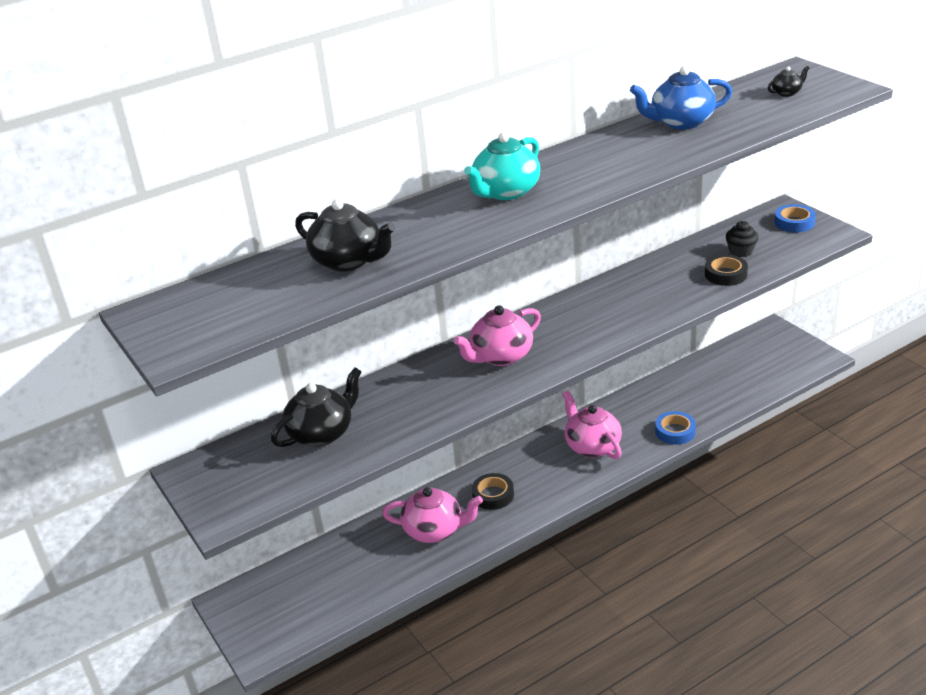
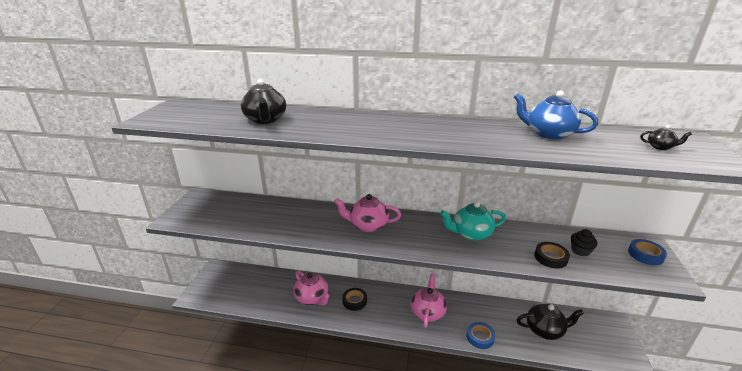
camera: 40 degrees right, 5 degrees down
black teapot [271,368,362,447] -> black teapot moved to [517,304,584,340]
turquoise teapot [464,132,540,200] -> turquoise teapot moved to [440,201,506,241]

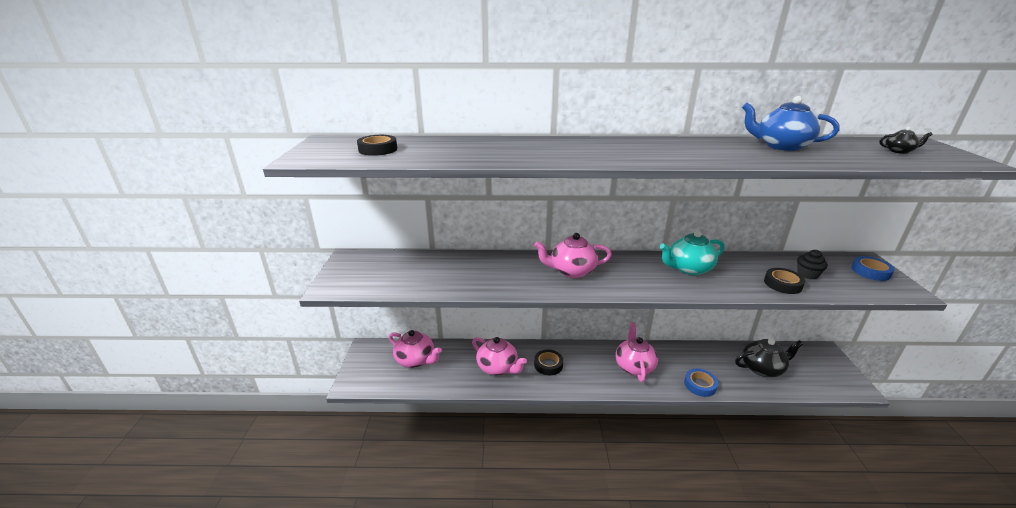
camera: 10 degrees left, 0 degrees up
black teapot [241,79,286,124] -> none
none -> black tape [357,135,397,156]
none -> pink teapot [389,330,442,368]

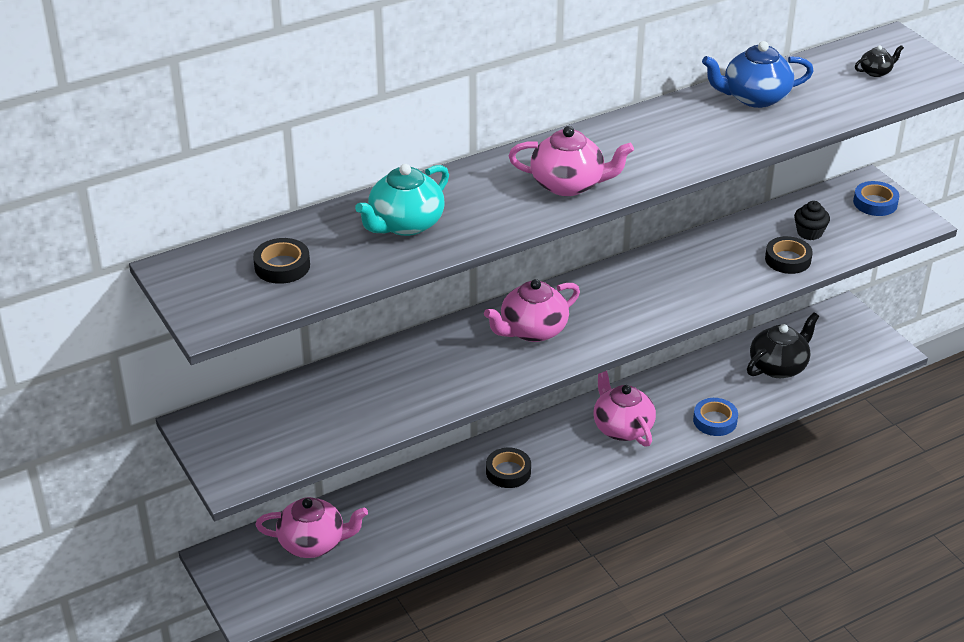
camera: 30 degrees left, 10 degrees up
pink teapot [472,337,527,376] -> pink teapot moved to [509,126,634,196]
turquoise teapot [660,230,725,275] -> turquoise teapot moved to [355,164,449,236]

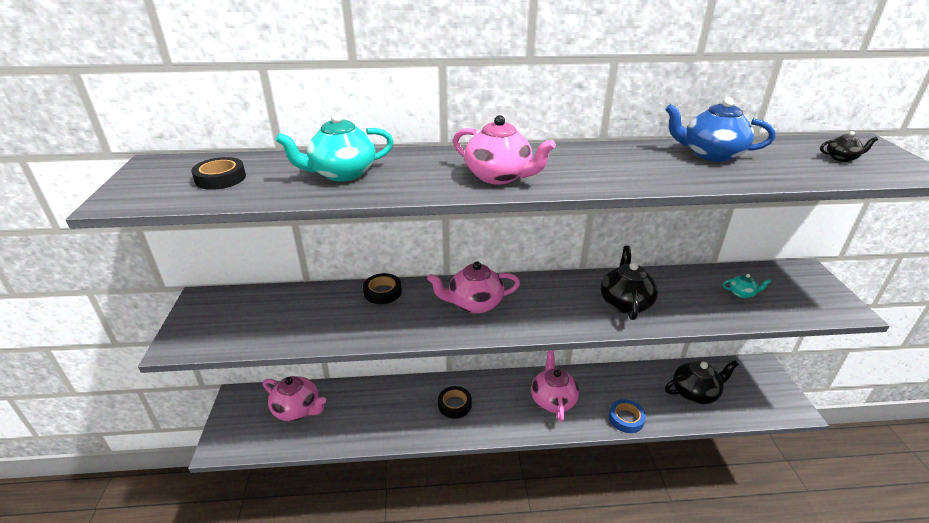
camera: 25 degrees right, 5 degrees down
black tape [765,236,813,274] -> black tape moved to [363,273,402,304]
black cupcake [794,201,830,240] -> turquoise teapot [722,274,771,298]
blue tape [853,181,899,216] -> none
none -> black teapot [600,246,658,320]

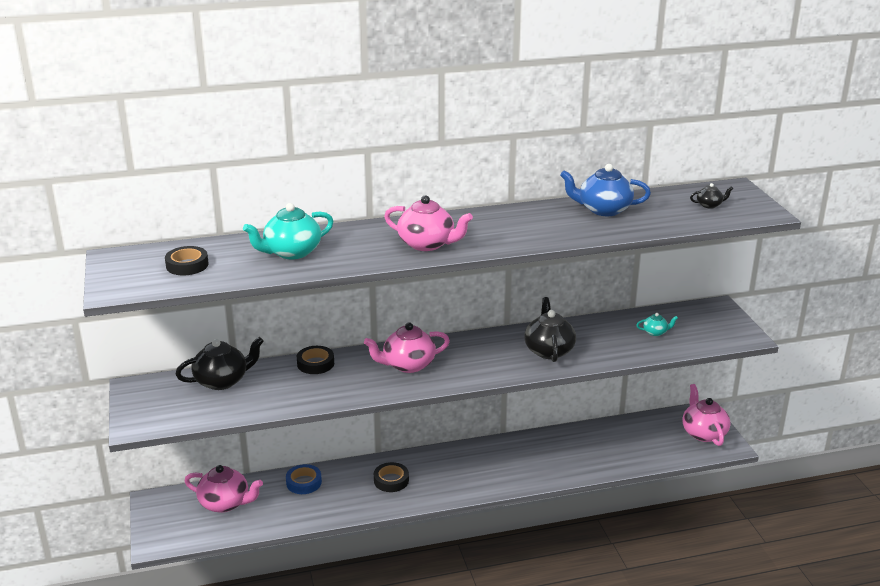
camera: 10 degrees left, 5 degrees down
pink teapot [531,350,579,422] -> pink teapot moved to [682,384,731,446]
blue tape [609,399,646,433] -> blue tape moved to [286,464,322,494]
black teapot [665,360,739,404] -> black teapot moved to [176,337,264,390]

